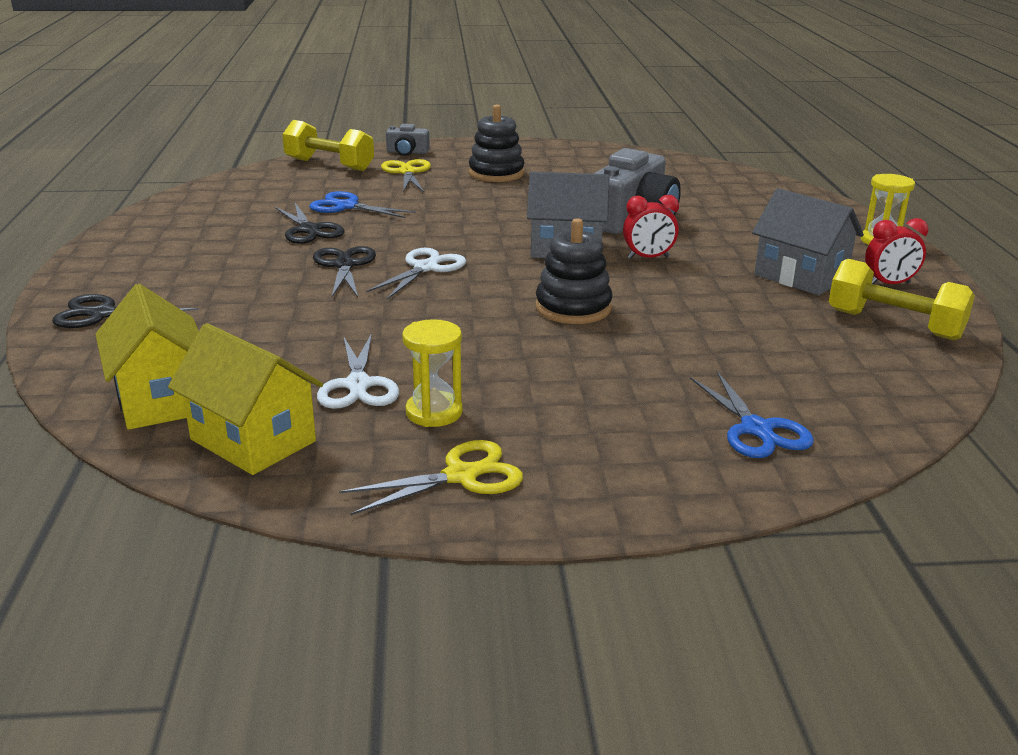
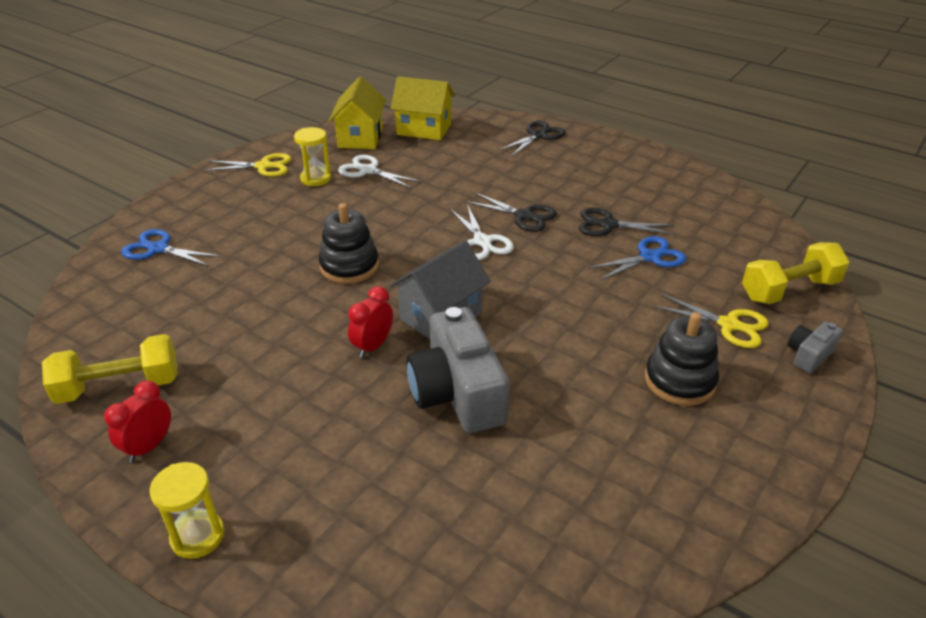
camera: 130 degrees right, 10 degrees up
yellow house [168,323,323,475] -> yellow house turned 75 degrees counterclockwise [329,77,386,149]
yellow scissors [339,440,523,515] -> yellow scissors turned 105 degrees counterclockwise [204,153,291,177]
grey house [752,188,864,295] -> none

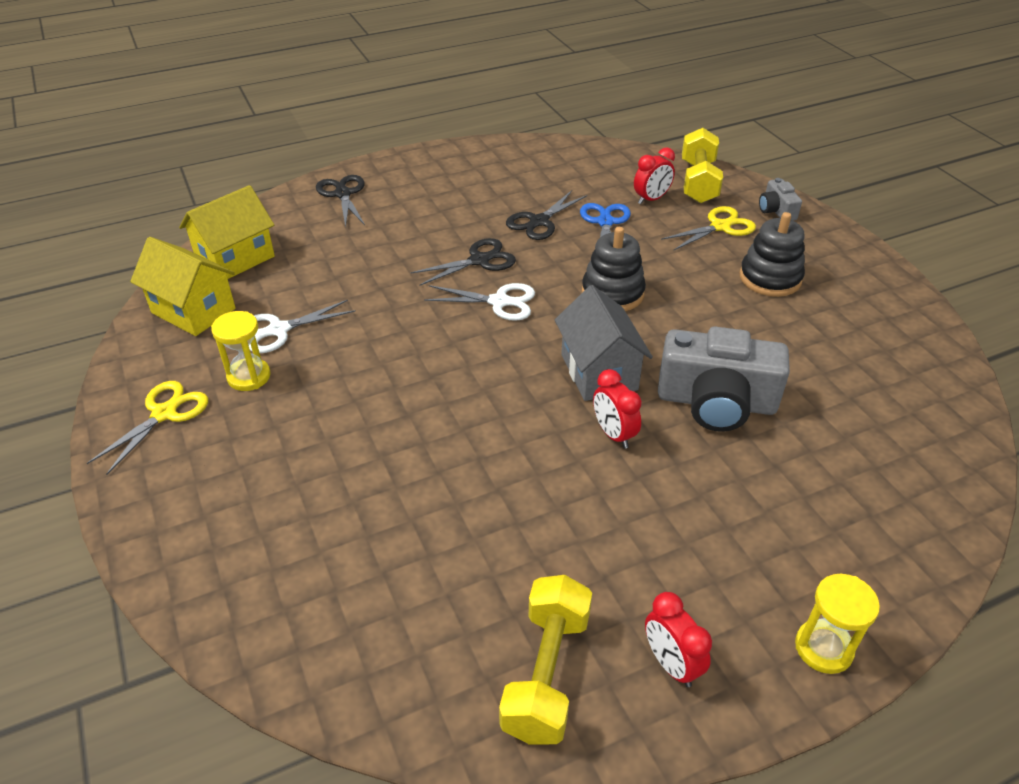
camera: 60 degrees left, 5 degrees up
blue scissors [121,229,221,266] -> none
black stacking toy [319,203,379,284] -> black stacking toy moved to [582,227,646,311]
none -> red clock [634,148,675,204]

